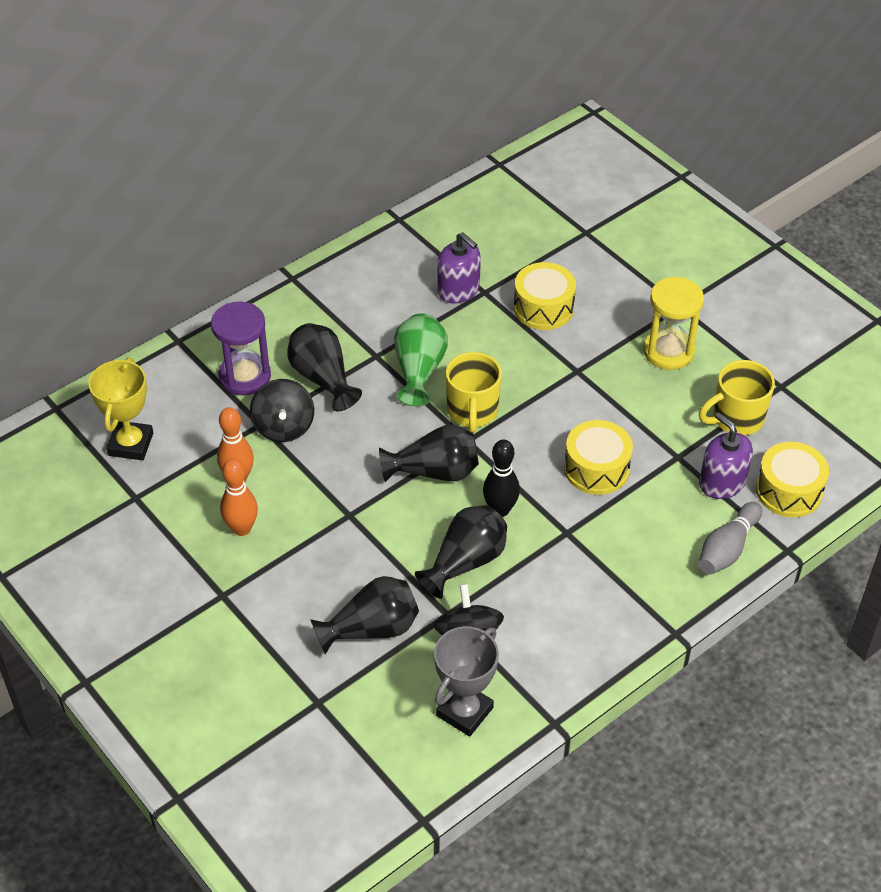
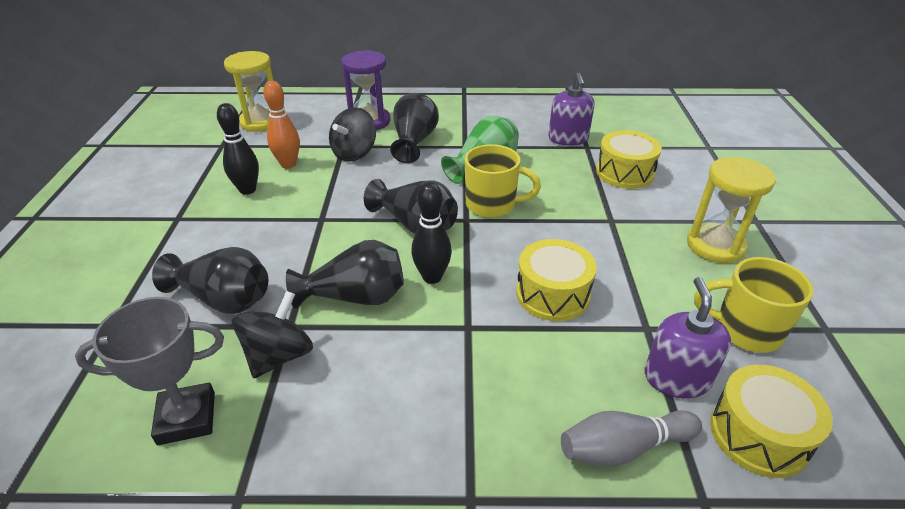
camera: 40 degrees right, 10 degrees down
yellow trophy [88,358,153,460] -> yellow hourglass [224,51,274,132]
orange bowling pin [220,458,258,536] -> black bowling pin [217,103,259,195]
yellow mug [446,352,502,433] -> yellow mug turned 120 degrees counterclockwise [465,144,541,218]

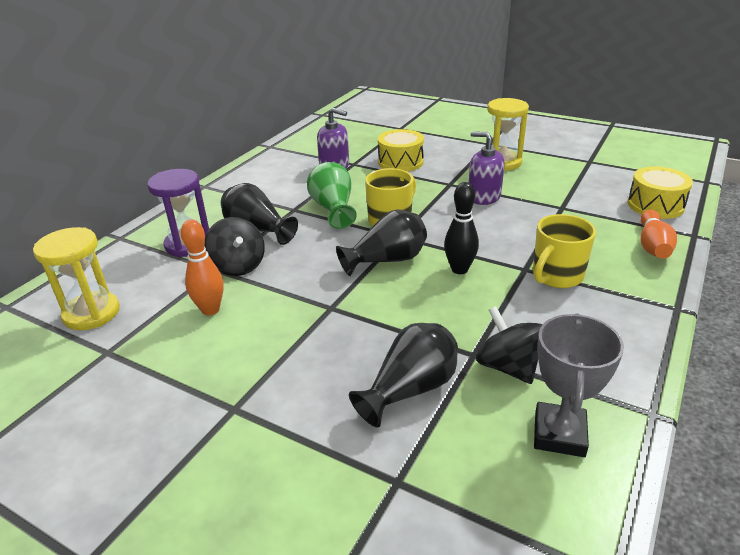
camera: 60 degrees left, 5 degrees down
black bowling pin [217,103,259,195] -> none
black vase [286,240,404,309] -> none
yellow drum [516,239,597,321] -> none
grey bowling pin [561,410,702,467] -> orange bowling pin [640,210,677,259]
purple soap dispenser [644,277,731,398] -> purple soap dispenser moved to [469,131,505,205]
yellow mug [694,257,813,353] -> yellow mug moved to [533,214,596,288]

